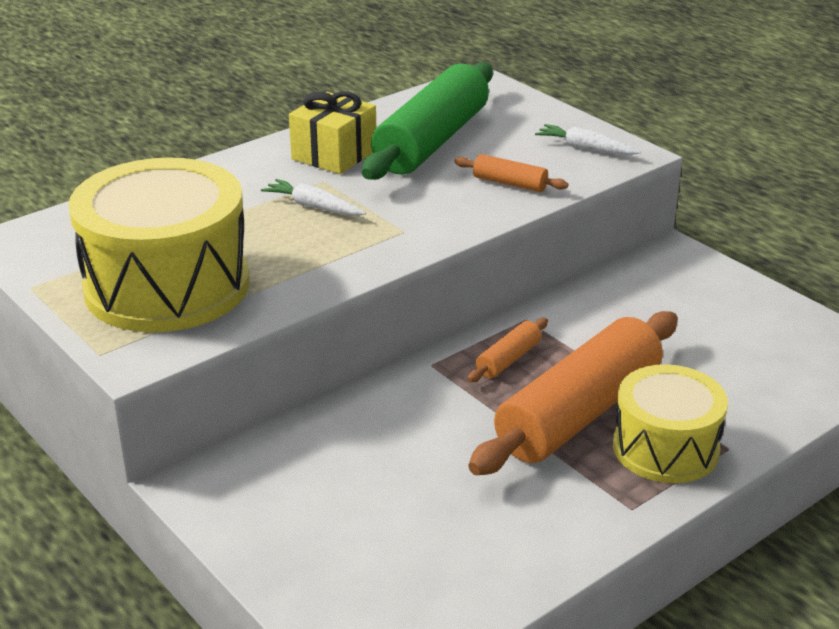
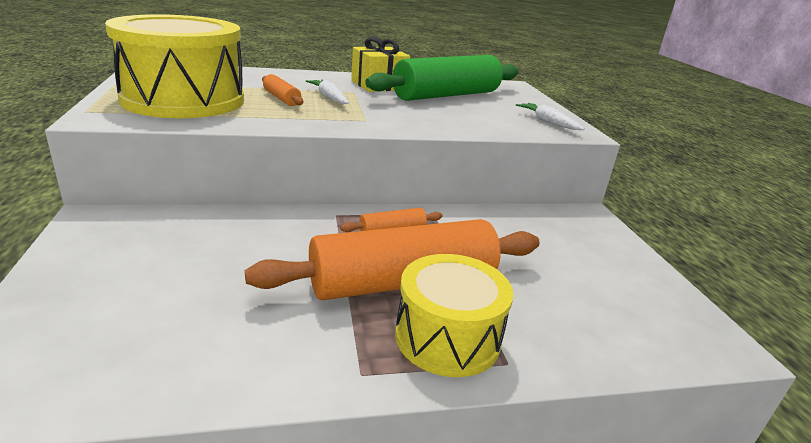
camera: 25 degrees right, 5 degrees down
orange rolling pin [454,154,568,192] -> orange rolling pin moved to [262,74,303,106]

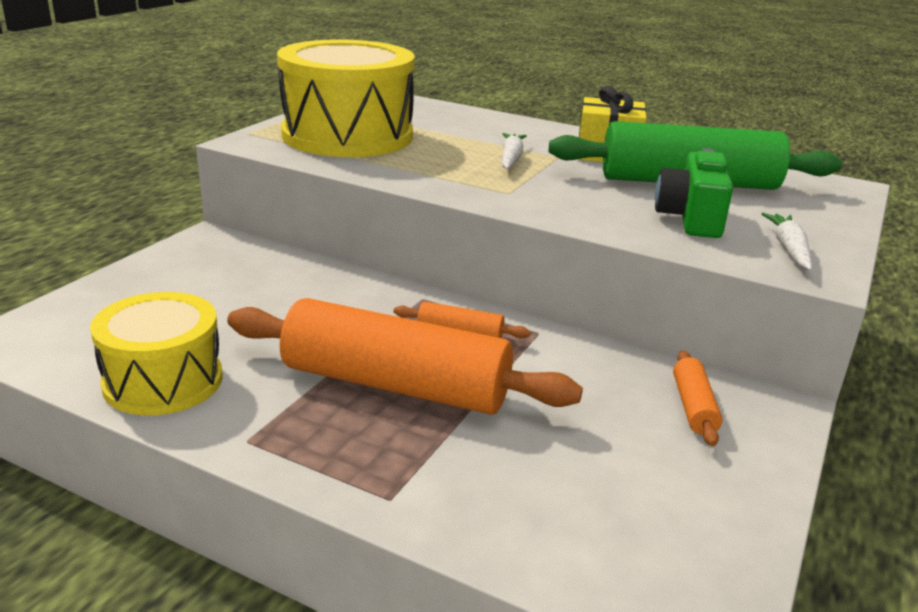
camera: 40 degrees right, 0 degrees up
orange rolling pin [262,74,303,106] -> orange rolling pin moved to [673,351,723,446]
yellow drum [395,254,513,377] -> yellow drum moved to [90,292,223,415]
none -> green camera [655,148,733,238]

